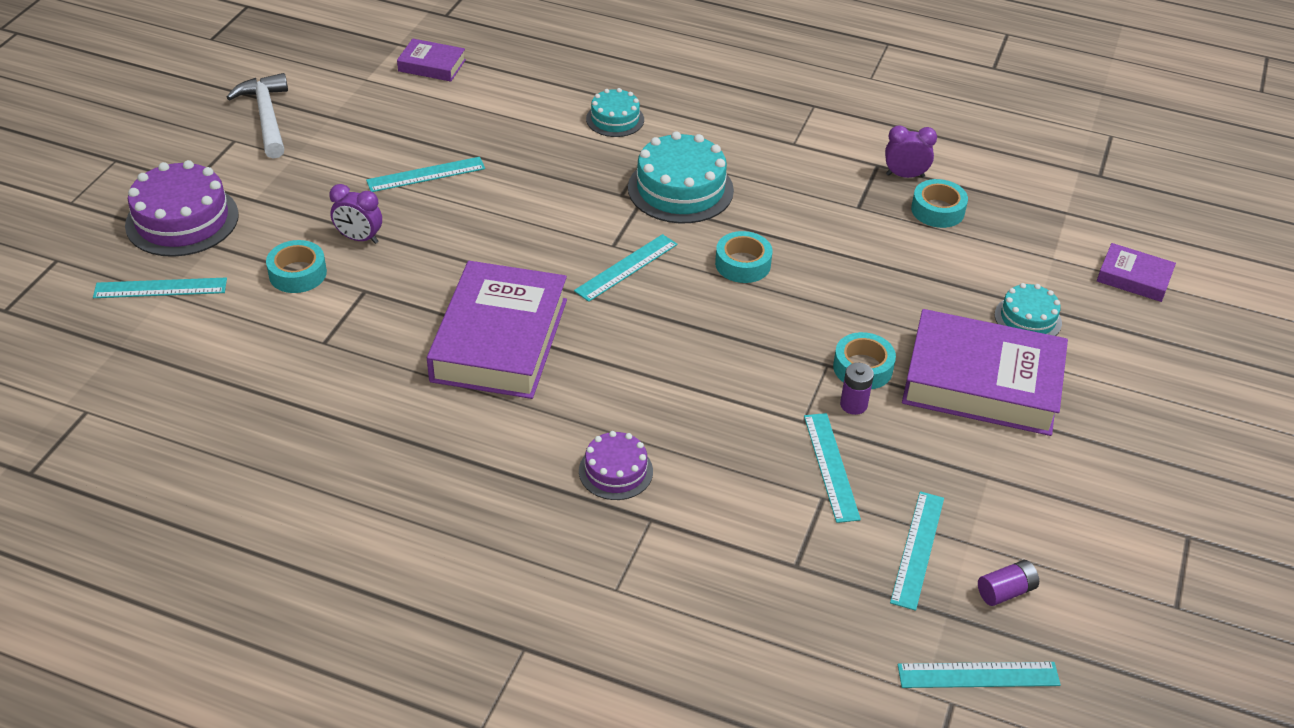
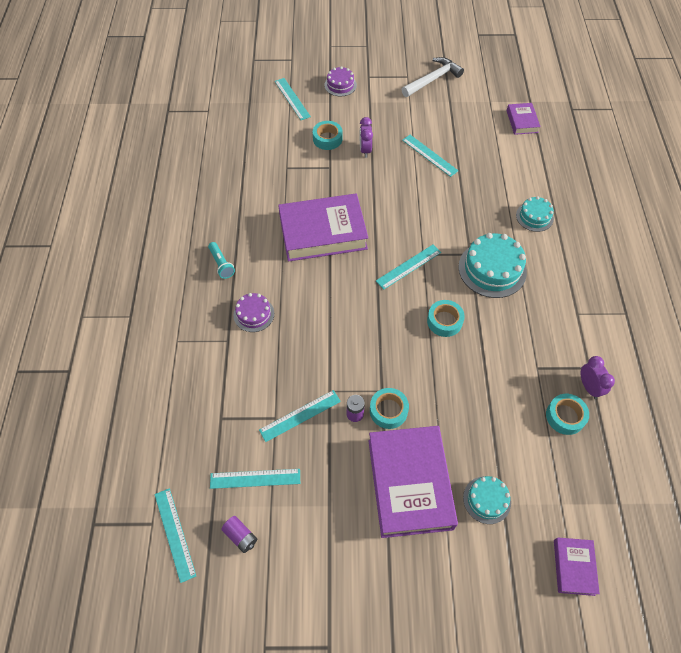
camera: 70 degrees right, 15 degrees up
purple cake [125,160,239,257] -> purple cake [324,66,357,96], size x0.58
turquoise ruler [574,234,677,302] -> turquoise ruler turned 60 degrees counterclockwise [376,245,441,290]
none -> turquoise flashlight [208,242,235,279]

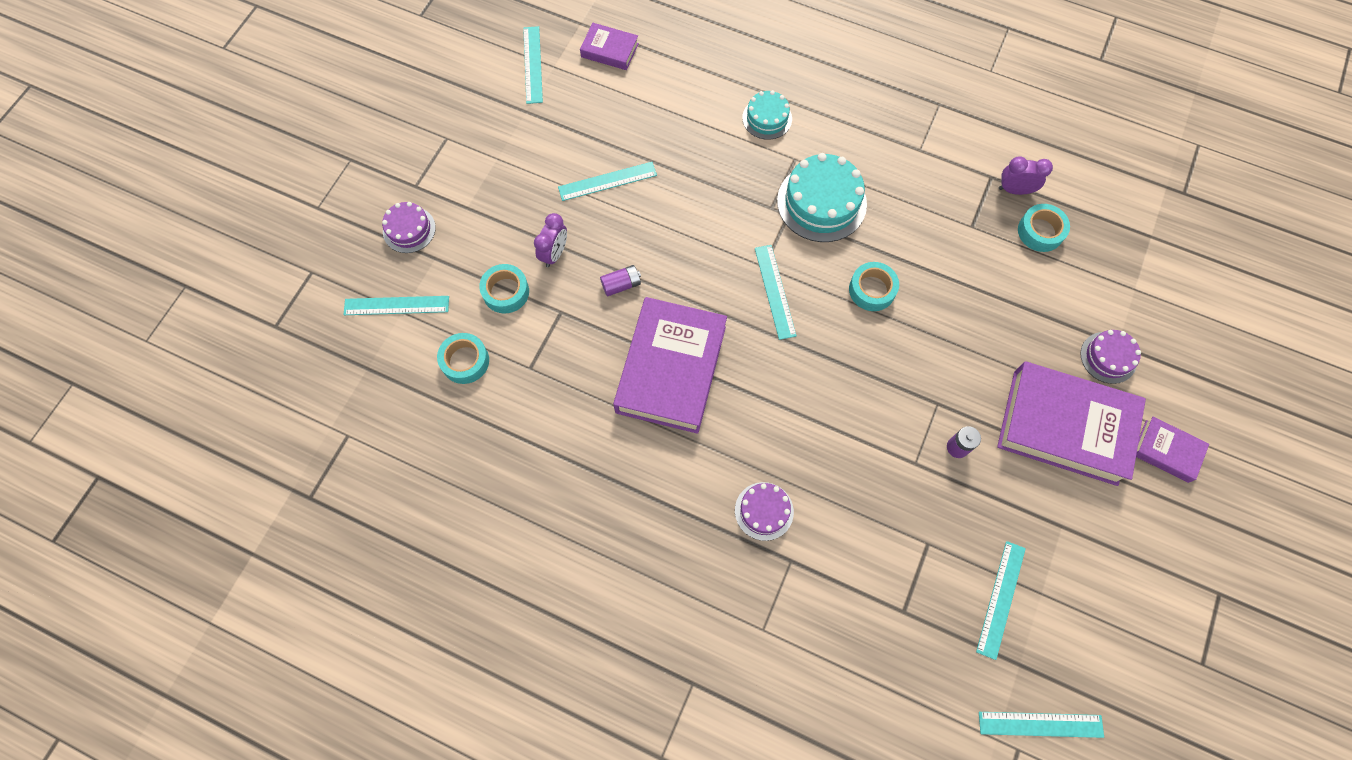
camera: 65 degrees left, 10 degrees up
turquoise flashlight [208,242,235,279] -> none
purple battery [221,516,257,553] -> purple battery moved to [600,265,641,296]
turquoise ruler [259,390,341,442] -> turquoise ruler moved to [523,26,543,104]
purple clock [360,117,373,158] -> purple clock turned 90 degrees counterclockwise [534,213,567,267]
turquoise tape [370,388,409,429] -> turquoise tape moved to [437,333,489,384]
white hammer [401,57,464,97] -> none
turquoise cake [463,476,511,524] -> purple cake [1081,330,1141,384]
purple book [554,537,600,596] -> purple book moved to [1136,417,1209,483]

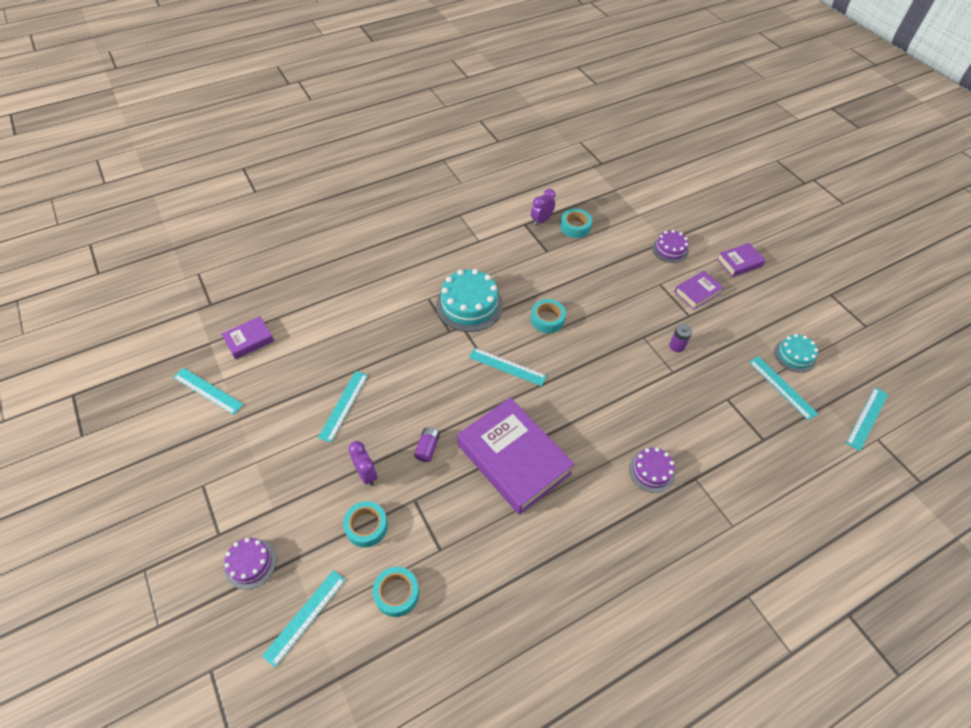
camera: 55 degrees left, 15 degrees down
turquoise cake [742,90,792,140] -> turquoise cake moved to [774,334,818,373]
purple book [997,362,1146,486] -> purple book [675,271,724,310], size x0.48

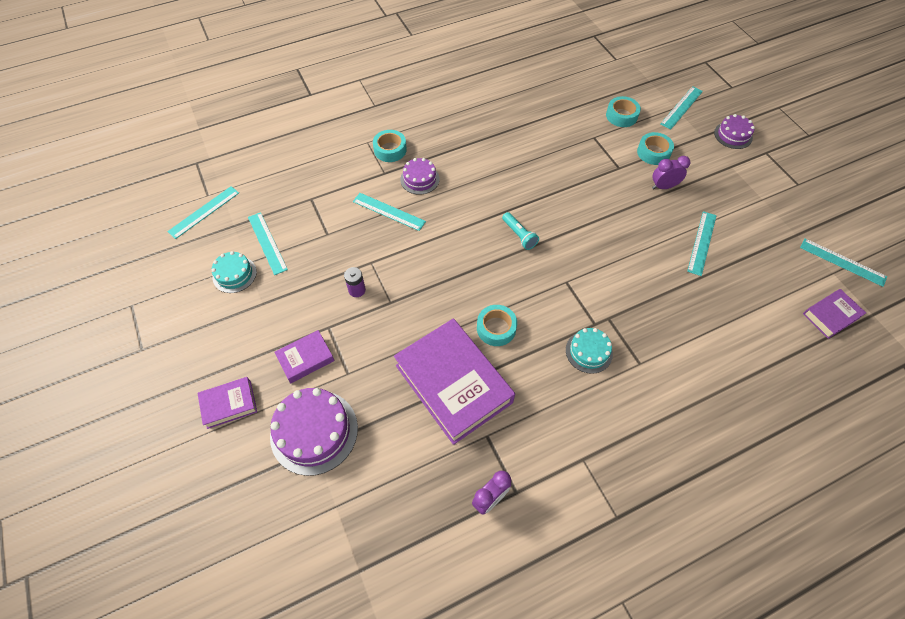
camera: 175 degrees left, 5 degrees up
purple clock [348,441,378,486] -> purple clock turned 105 degrees clockwise [652,156,690,189]
purple battery [414,427,440,462] -> none
turquoise cake [436,269,503,332] -> turquoise cake [566,328,613,374], size x0.58
purple book [457,398,575,515] -> purple book moved to [394,318,515,445]
turquoise ruler [469,348,547,386] -> turquoise ruler moved to [353,193,426,231]
turquoise tape [560,209,592,238] -> turquoise tape moved to [373,130,407,162]
purple cake [652,230,689,263] -> purple cake [270,388,358,476], size x1.73
none -> turquoise flashlight [502,212,539,250]

